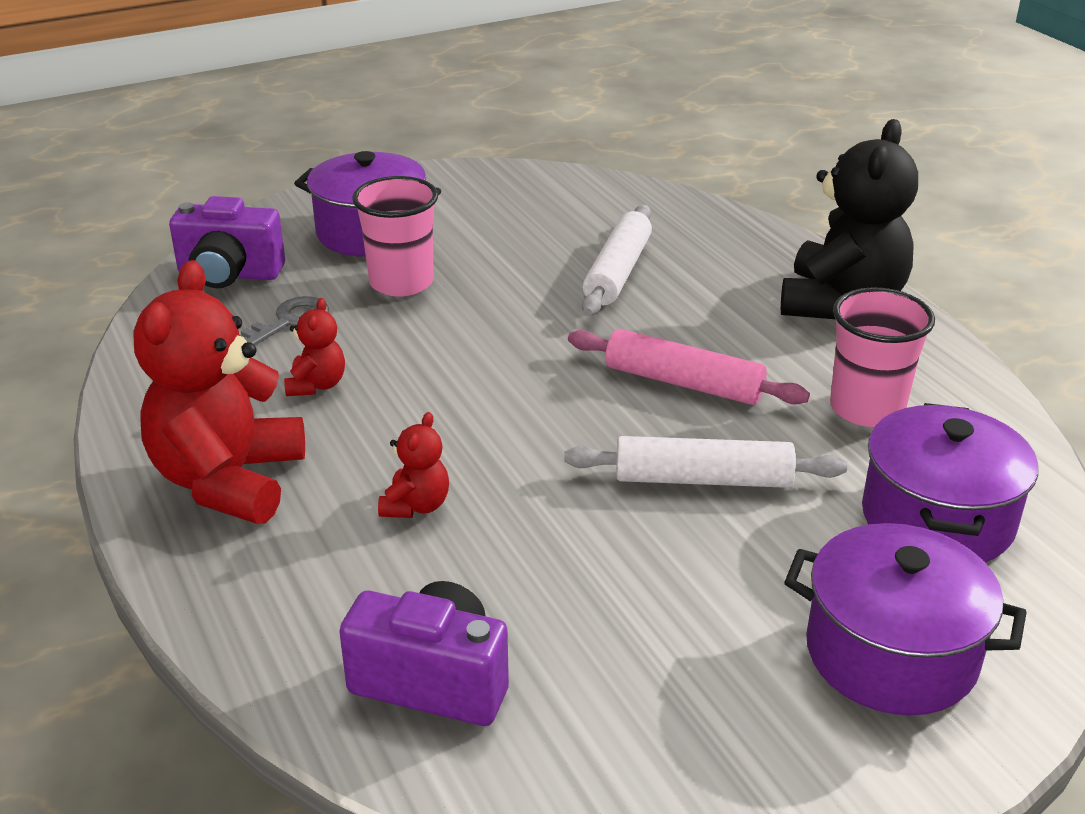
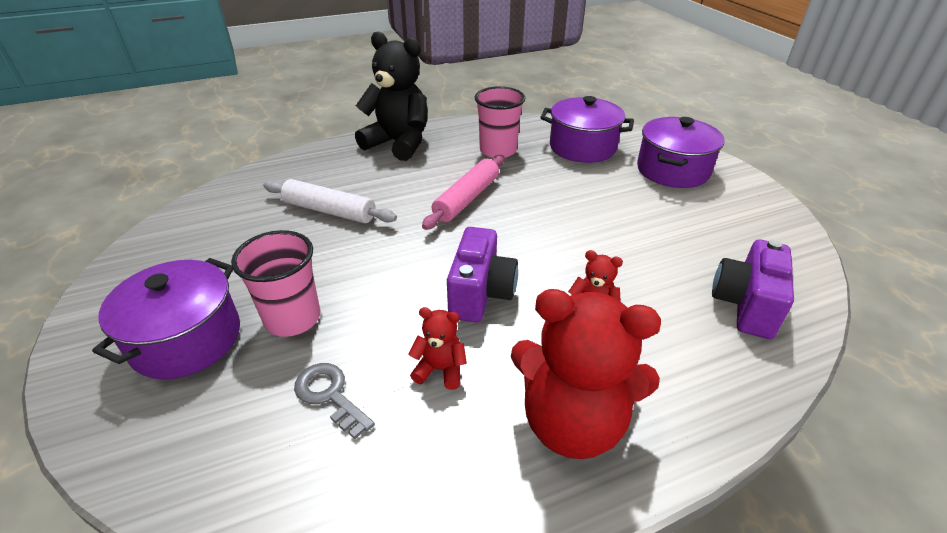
camera: 85 degrees left, 5 degrees up
purple camera [169,196,285,288] -> purple camera moved to [447,227,518,323]
white rolling pin [564,436,847,488] -> none

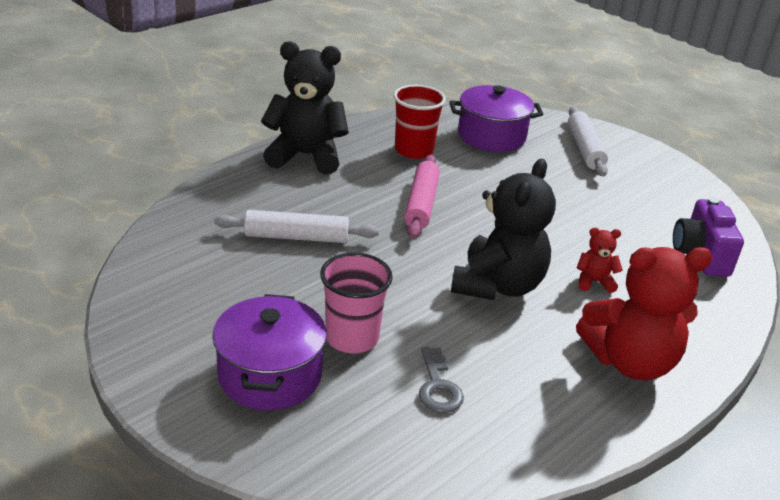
camera: 25 degrees left, 5 degrees down
grey key [294,363,375,439] -> grey key turned 120 degrees counterclockwise [419,347,464,413]
red teddy bear [408,307,467,390] -> none
purple camera [447,227,518,323] -> black teddy bear [451,159,556,300]
pink cup [475,86,525,158] -> red cup [393,85,446,159]
purple pot [637,117,725,188] -> white rolling pin [568,107,608,177]

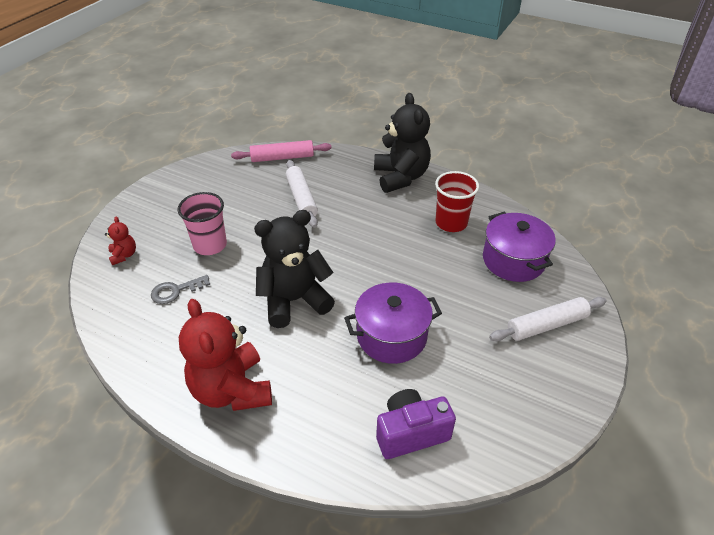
camera: 75 degrees right, 10 degrees up
purple pot [212,294,327,410] -> purple pot moved to [344,283,442,364]
pink rolling pin [404,155,440,239] -> pink rolling pin moved to [231,140,332,162]
black teddy bear [451,159,556,300] -> black teddy bear turned 150 degrees clockwise [254,210,335,328]
red teddy bear [577,228,623,293] -> red teddy bear moved to [105,217,136,265]

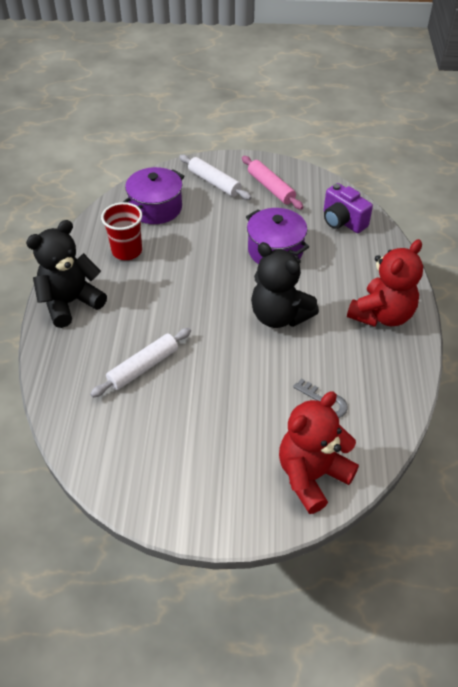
camera: 115 degrees left, 5 degrees up
red teddy bear [105,217,136,265] -> red teddy bear [279,391,359,514], size x2.22
pink cup [178,192,227,255] -> none
pink rolling pin [231,140,332,162] -> pink rolling pin moved to [242,156,303,210]

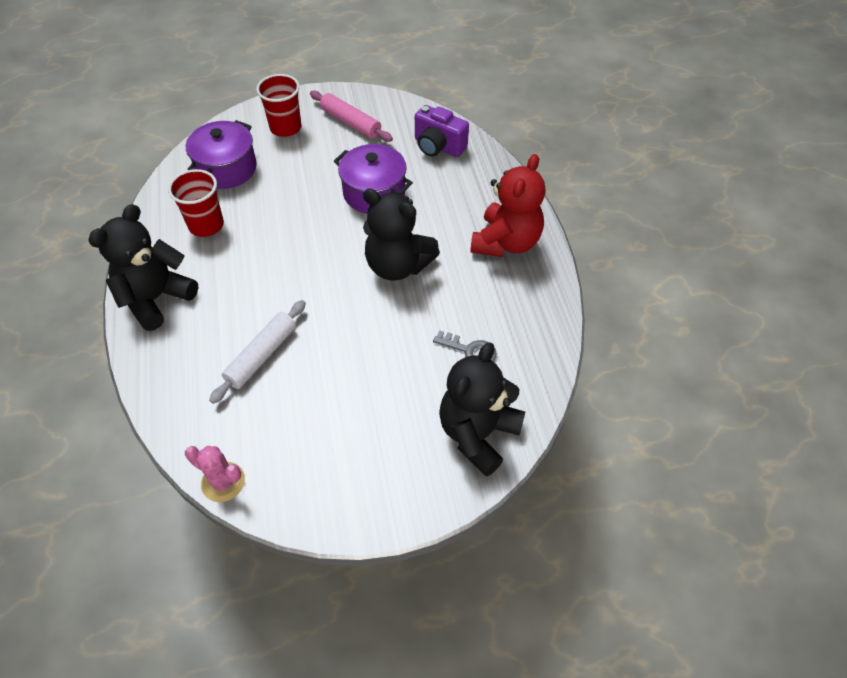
camera: 15 degrees left, 5 degrees up
white rolling pin [179,155,252,200] -> red cup [256,74,301,137]
red teddy bear [279,391,359,514] -> black teddy bear [439,342,525,477]
none -> pink cactus [185,446,245,502]

